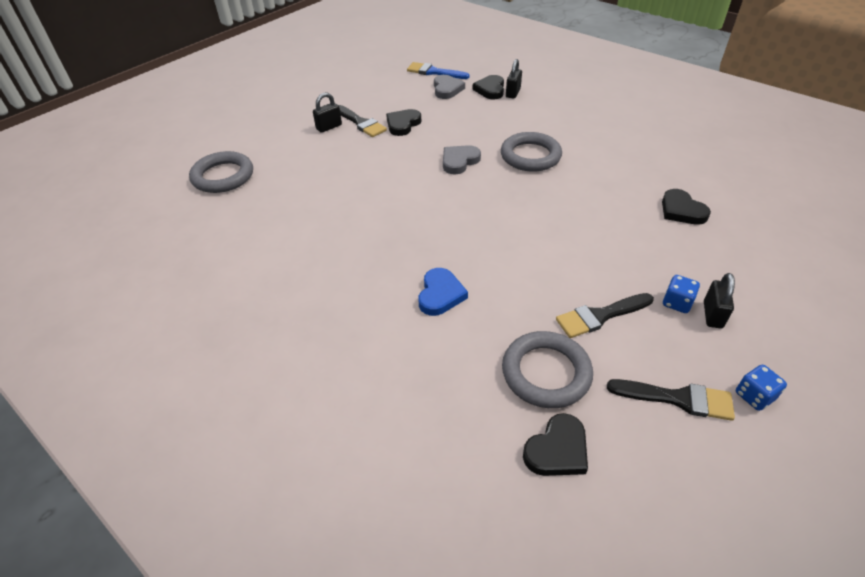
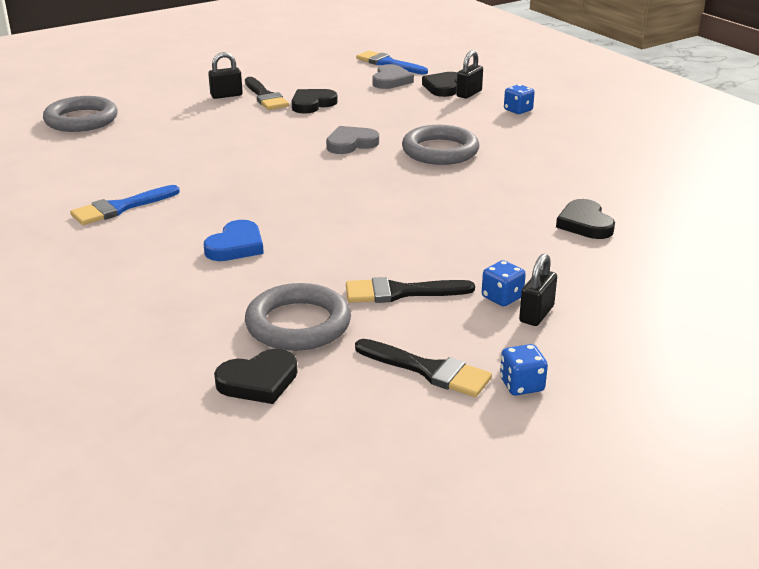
camera: 15 degrees right, 15 degrees down
none -> blue brush [70,185,180,225]
none -> blue dice [504,84,535,114]

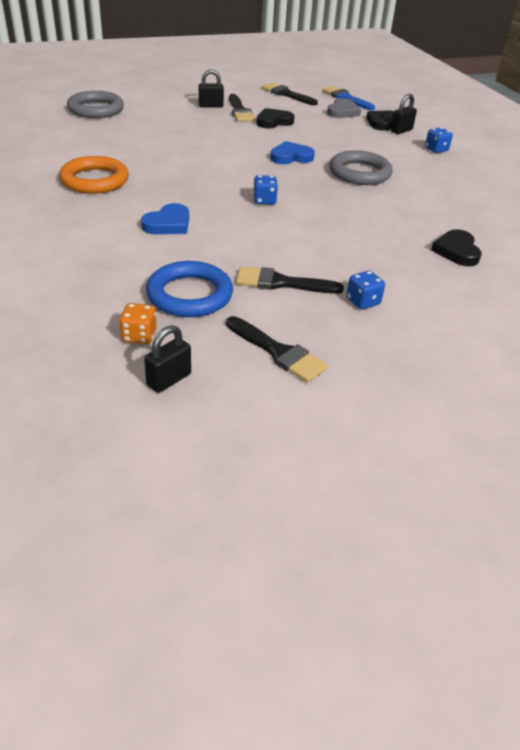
camera: 10 degrees right, 10 degrees up
blue brush [70,185,180,225] -> orange ring [59,156,129,194]
black heart [214,349,297,404] -> orange dice [119,303,157,344]
grey ring [245,283,351,351] -> blue ring [146,261,233,317]
grey heart [326,126,379,154] -> blue heart [270,141,315,164]
blue dice [500,344,548,396] -> blue dice moved to [253,175,278,205]
black padlock [519,254,557,326] -> black padlock moved to [144,325,191,393]
none -> black brush [261,83,318,105]

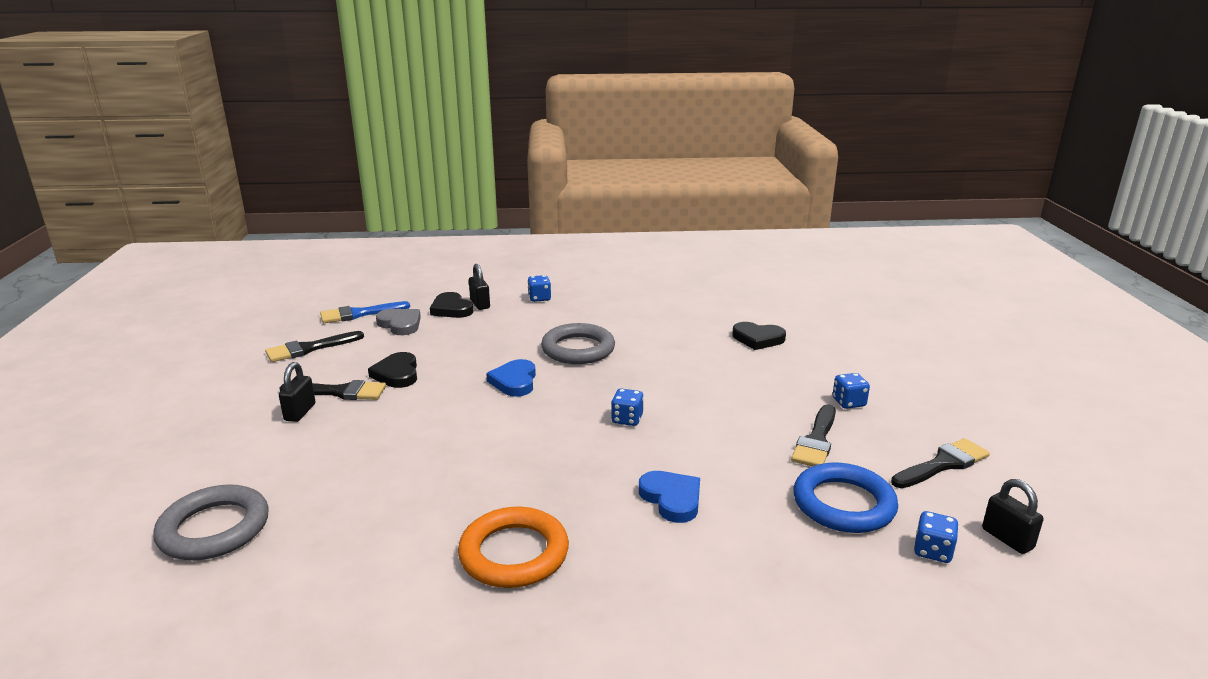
camera: 70 degrees left, 15 degrees down
orange dice [119,303,157,344] -> blue dice [914,511,959,563]

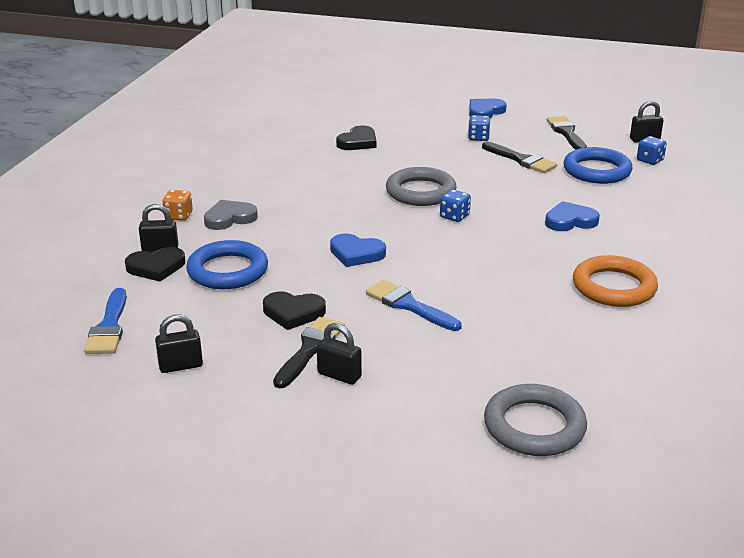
camera: 70 degrees left, 5 degrees up
black brush [265,331,364,362] -> black padlock [155,315,203,373]
grey heart [376,309,421,335] -> grey heart moved to [204,200,258,230]
blue dice [528,275,551,302] -> orange dice [163,190,193,221]
grey ring [541,323,615,364] -> grey ring moved to [386,167,457,206]
none -> blue ring [186,240,268,289]
none -> blue brush [366,280,462,331]
none -> blue heart [469,99,507,119]

